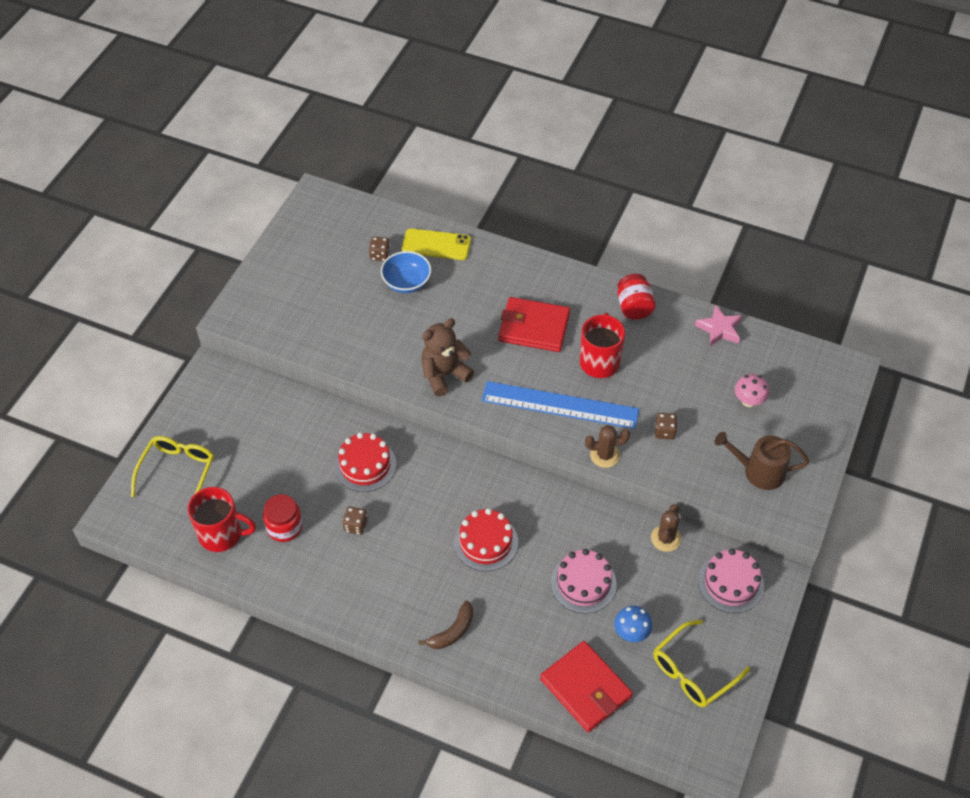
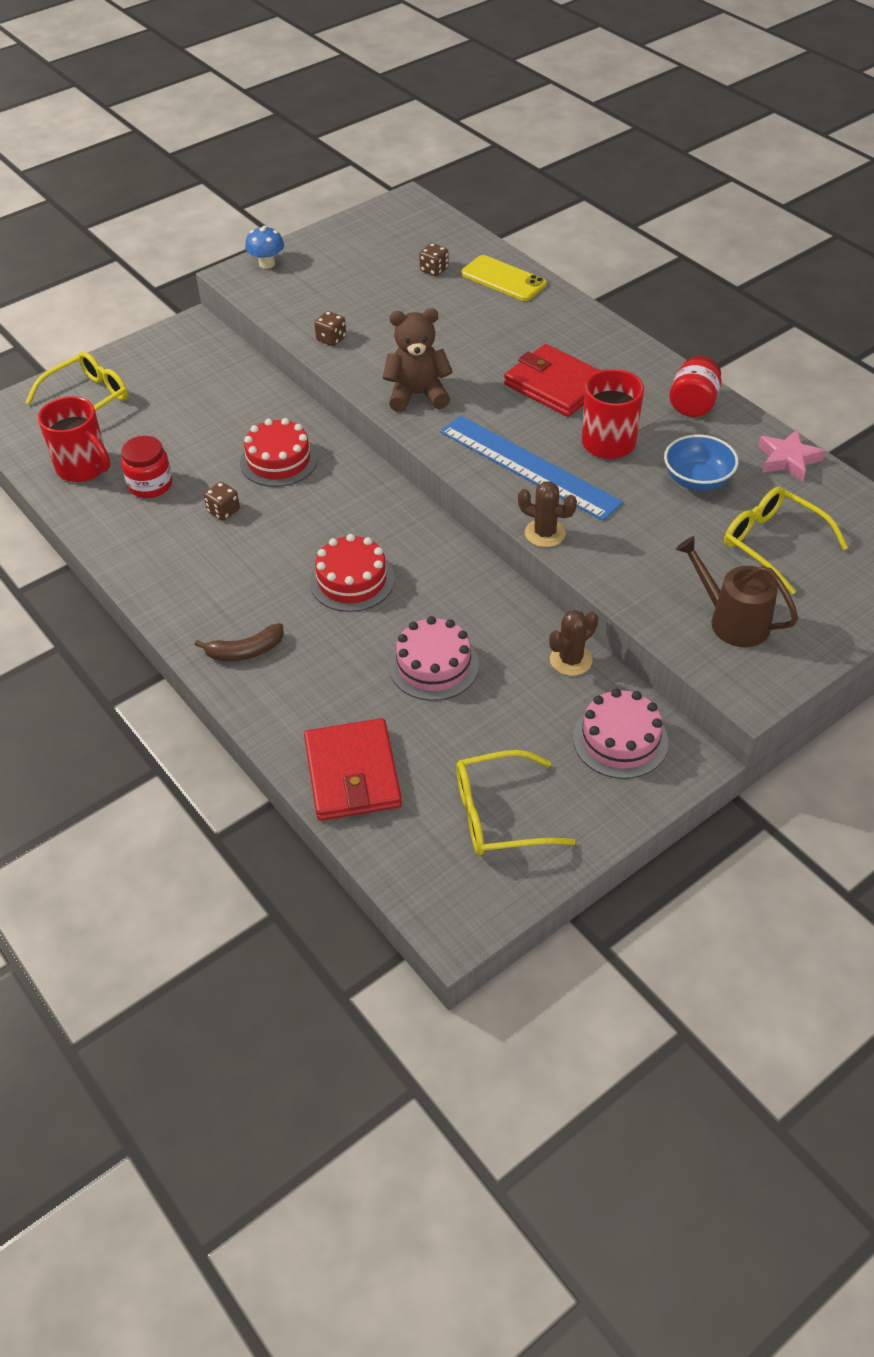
camera: 30 degrees right, 5 degrees down
blue bowl [381,251,431,293] -> blue bowl moved to [664,434,739,491]
blue mushroom [614,606,652,642] -> blue mushroom moved to [245,226,284,269]
brown dice [655,413,677,439] -> brown dice moved to [314,311,346,346]
pink mushroom [734,374,769,407] -> yellow glasses [724,487,848,595]

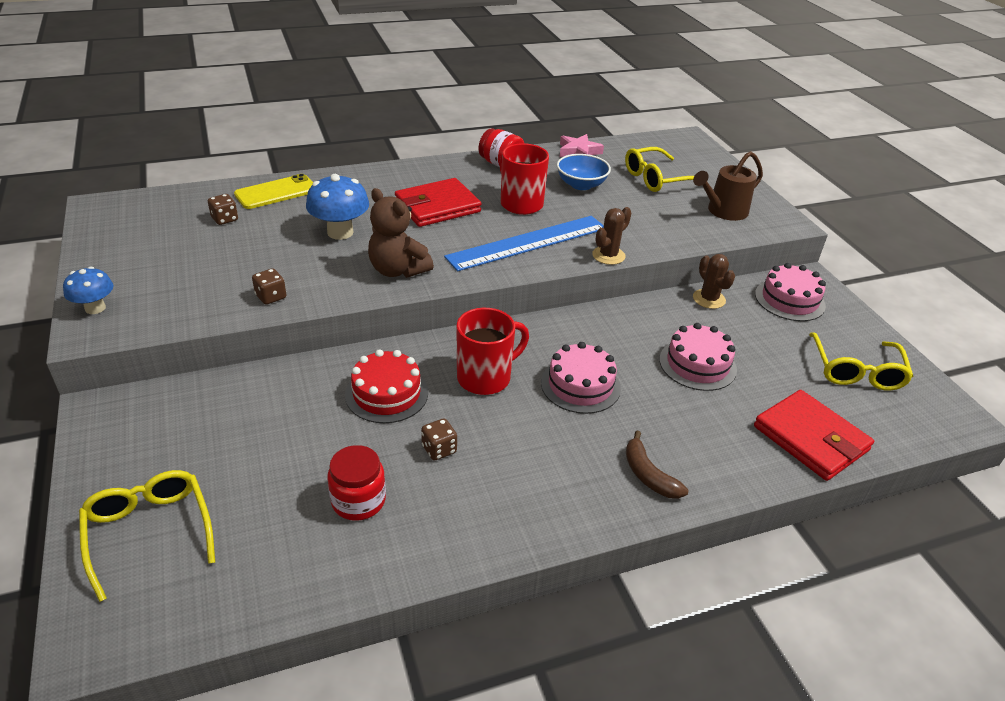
camera: 75 degrees left, 10 degrees down
red mug [38,396,110,482] -> red mug moved to [457,308,529,395]
brown banana [195,623,284,661] -> brown banana turned 150 degrees clockwise [626,431,689,499]
red wallet [304,718,402,821] -> red wallet turned 45 degrees clockwise [754,390,874,481]
red cake [310,534,395,612] -> pink cake [541,342,621,414]
brown teddy bear [383,308,453,413] -> brown teddy bear turned 60 degrees counterclockwise [368,188,434,278]
none -> blue mushroom [306,174,369,240]

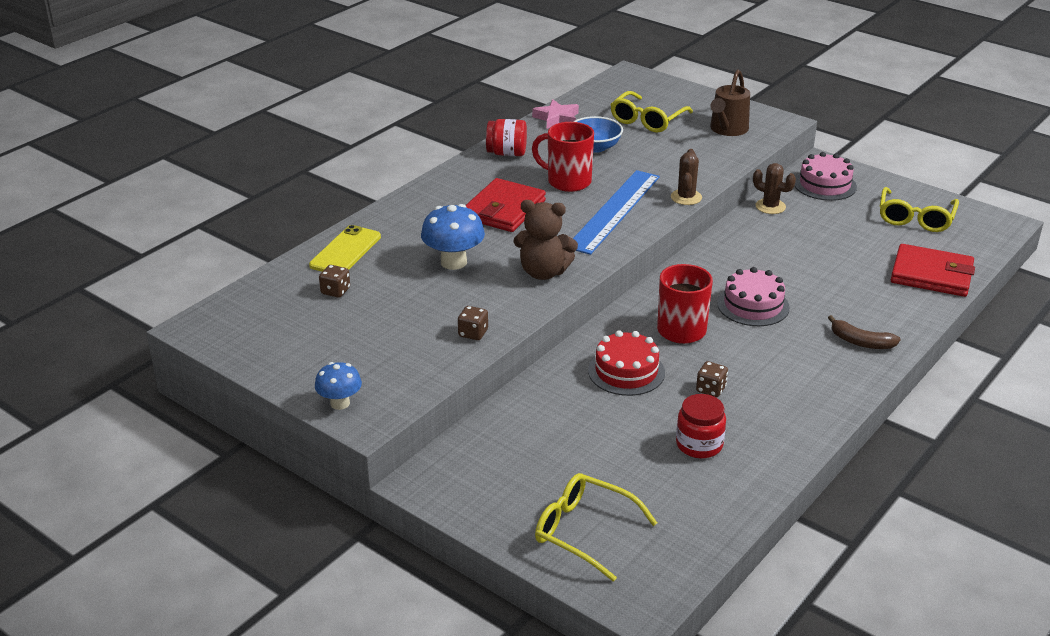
camera: 30 degrees left, 5 degrees down
pink cake [659,323,737,391] -> none
yellow glasses [809,332,914,391] -> yellow glasses turned 45 degrees clockwise [880,187,959,232]

